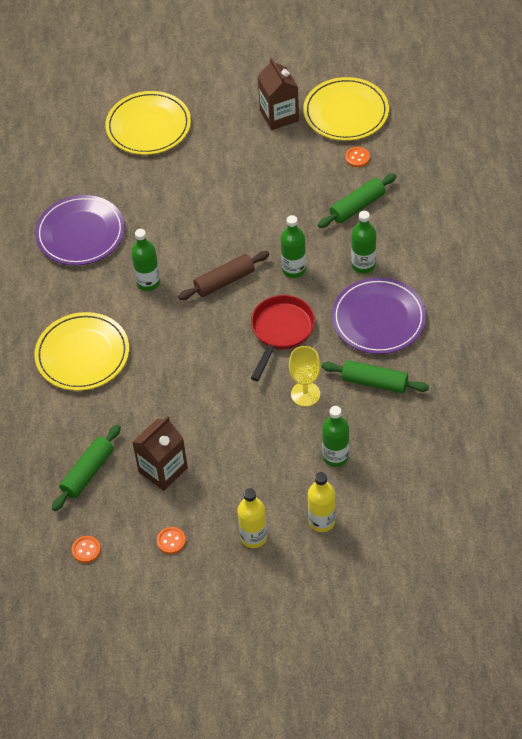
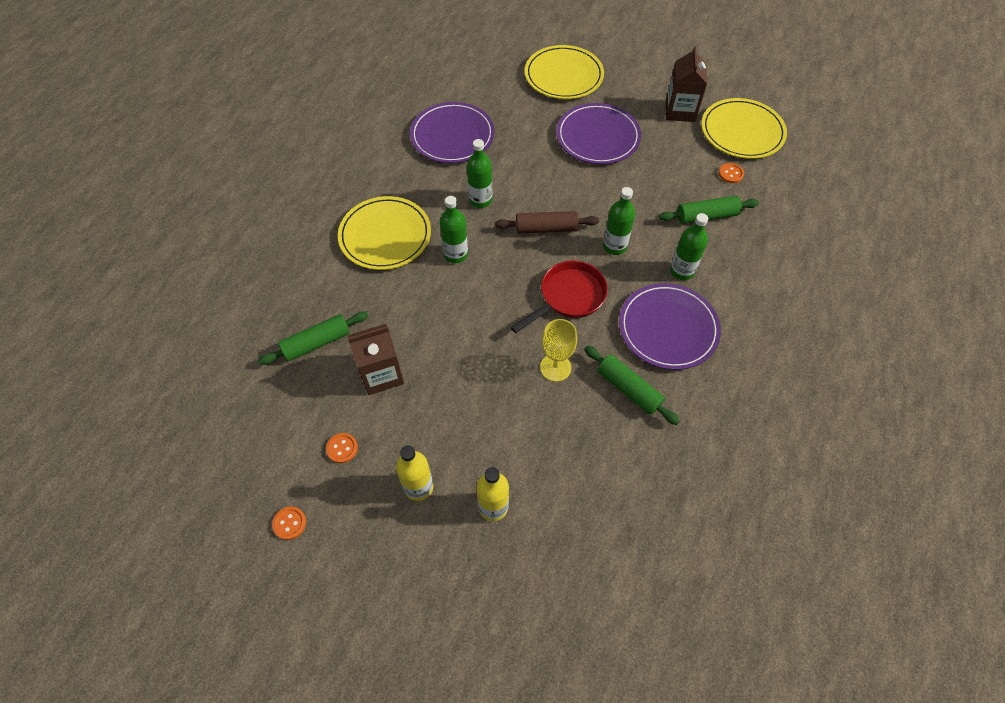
camera: 25 degrees right, 5 degrees up
orange button [72,536,101,563] -> orange button moved to [272,506,306,540]
green bottle [322,406,349,467] -> green bottle moved to [440,196,468,263]
none -> purple plate [556,103,641,164]

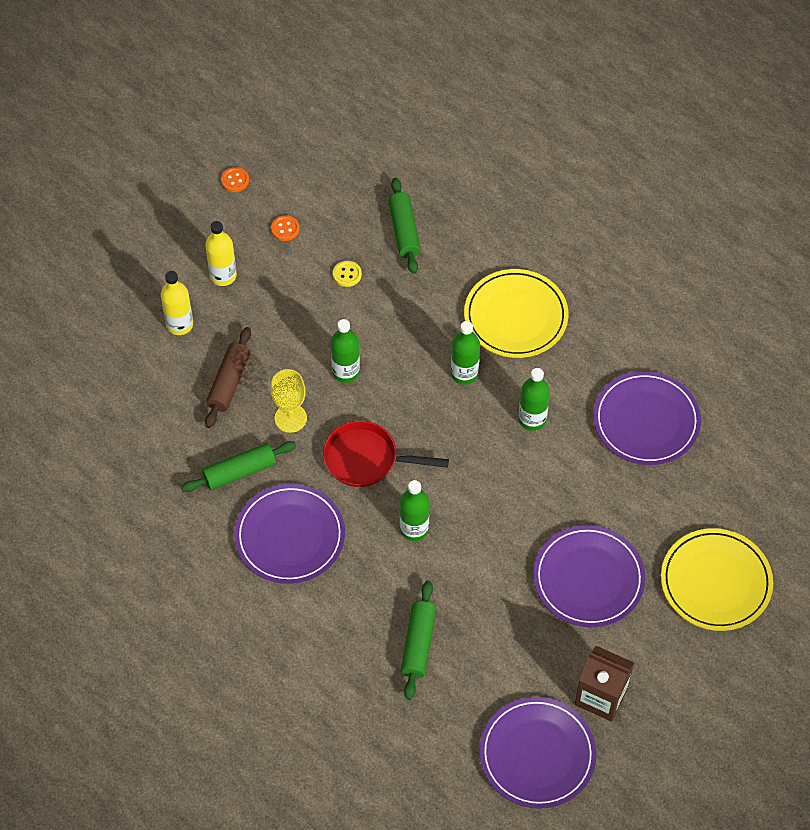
camera: 110 degrees right, 0 degrees up
brown carton [348,324,404,395] -> yellow button [333,261,362,287]
brown rolling pin [495,211,599,234] -> brown rolling pin moved to [205,327,251,428]
red pan [511,260,608,333] -> red pan turned 120 degrees clockwise [323,421,449,487]
green bottle [670,213,708,280] -> green bottle moved to [330,319,360,383]
yellow plate [701,98,787,159] -> purple plate [479,697,597,809]
orange button [719,163,744,183] -> none

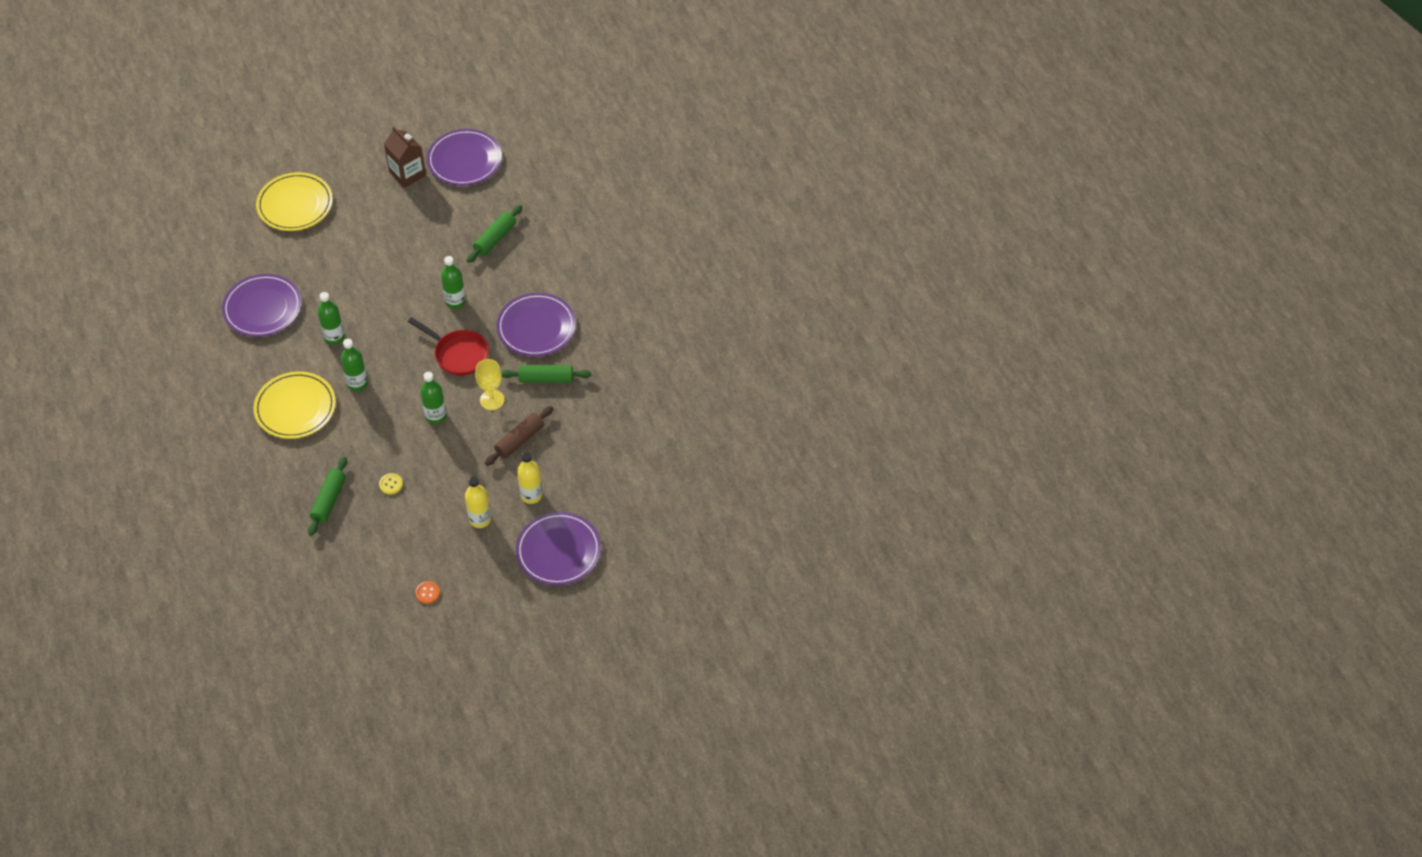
camera: 155 degrees left, 5 degrees down
orange button [271,215,300,241] -> none
purple plate [533,525,646,627] -> purple plate moved to [516,512,601,586]

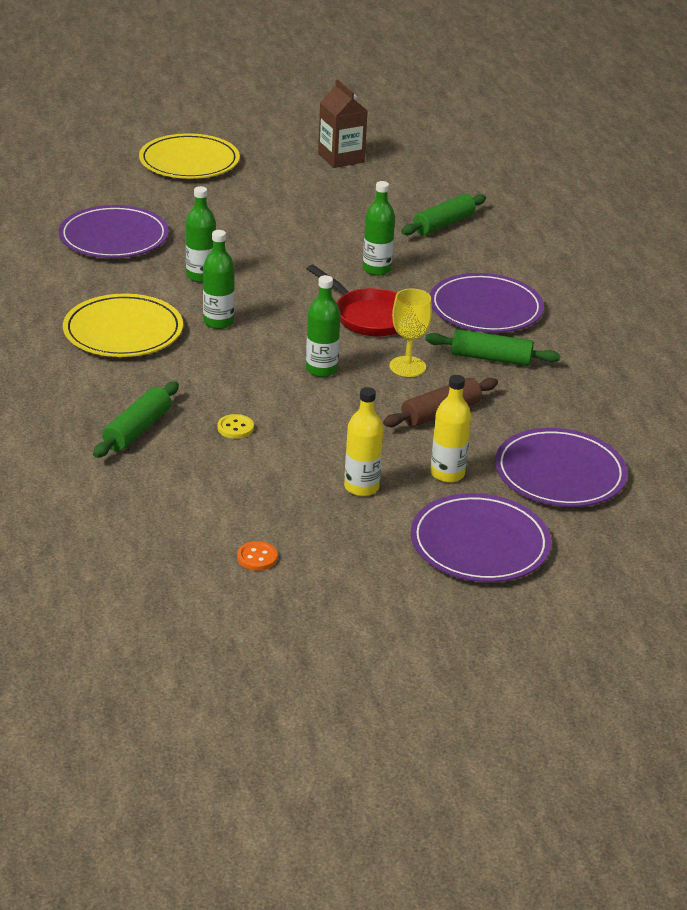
camera: 10 degrees right, 20 degrees down
purple plate [427,129,502,186] -> purple plate moved to [495,428,628,507]

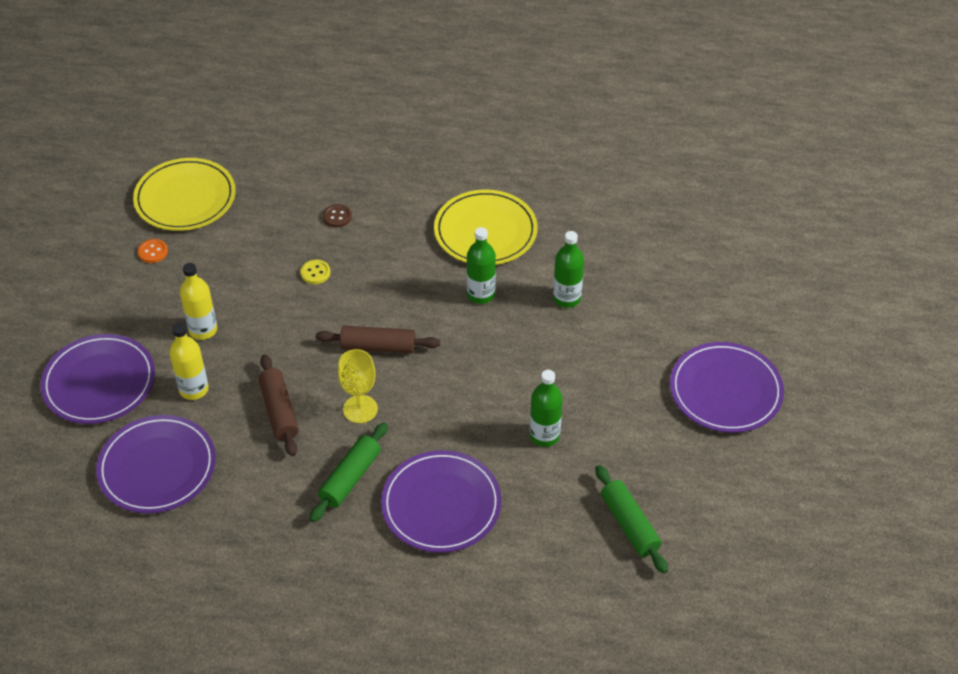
camera: 110 degrees right, 15 degrees up
purple plate [59,205,169,258] -> purple plate moved to [670,342,784,433]
green rolling pin [93,381,179,458] -> brown button [323,204,352,227]
yellow plate [139,133,240,179] -> yellow plate moved to [133,158,236,231]
green bottle [306,275,341,377] -> brown rolling pin [316,326,440,353]
red pan [307,265,397,337] -> none
brown carton [318,79,368,168] -> none

